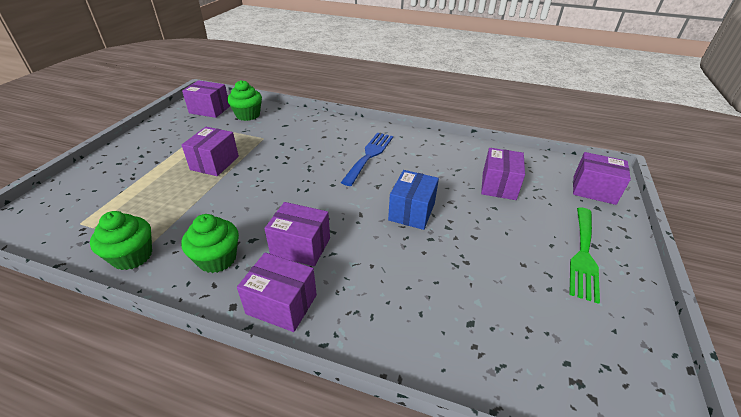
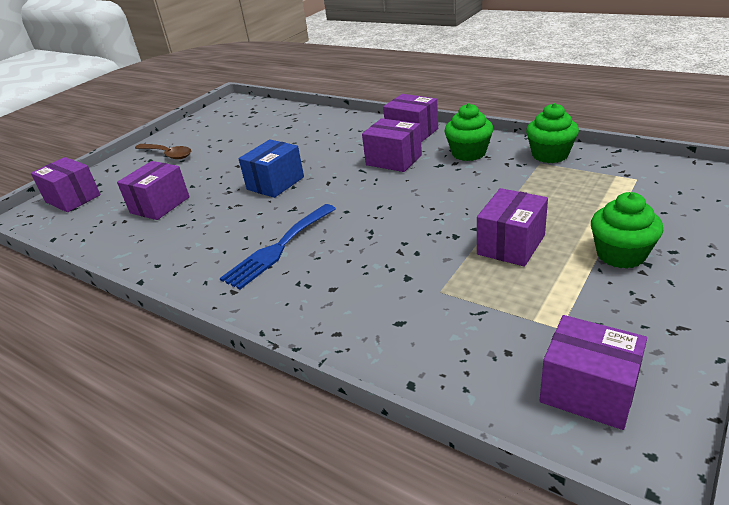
camera: 160 degrees left, 5 degrees down
green cupcake [227,80,262,121] -> green cupcake moved to [591,192,664,269]
green fork [569,207,600,304] -> brown spoon [135,144,191,159]

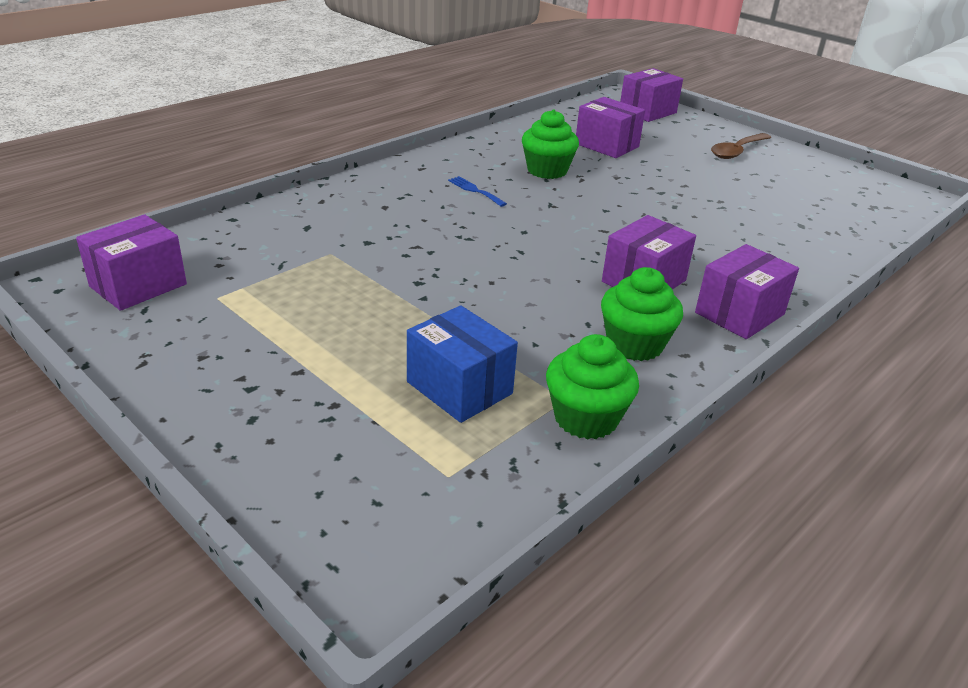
camera: 95 degrees right, 0 degrees up
blue fork [220,204,336,289] -> blue fork [448,176,507,207], size x0.49
blue box [238,139,304,198] -> blue box moved to [407,305,518,423]
purple box [477,188,548,267] -> none
green cupcake [591,192,664,269] -> green cupcake moved to [522,109,579,179]

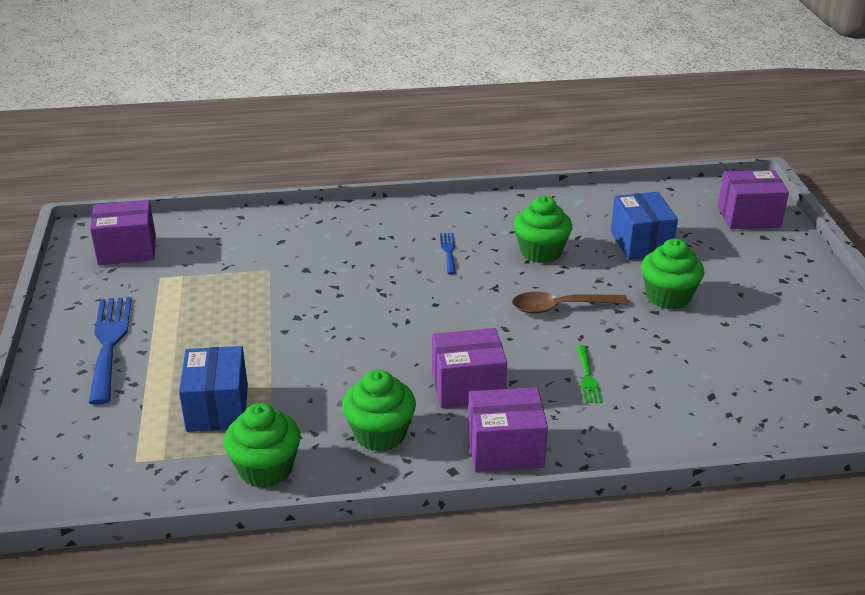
camera: 40 degrees right, 0 degrees up
purple box [576,97,645,158] -> blue box [611,192,678,260]
brown spoon [711,133,771,159] -> brown spoon moved to [512,292,628,314]
none -> blue fork [89,297,132,405]
none -> green fork [577,345,602,403]
none -> green cupcake [641,238,704,309]

